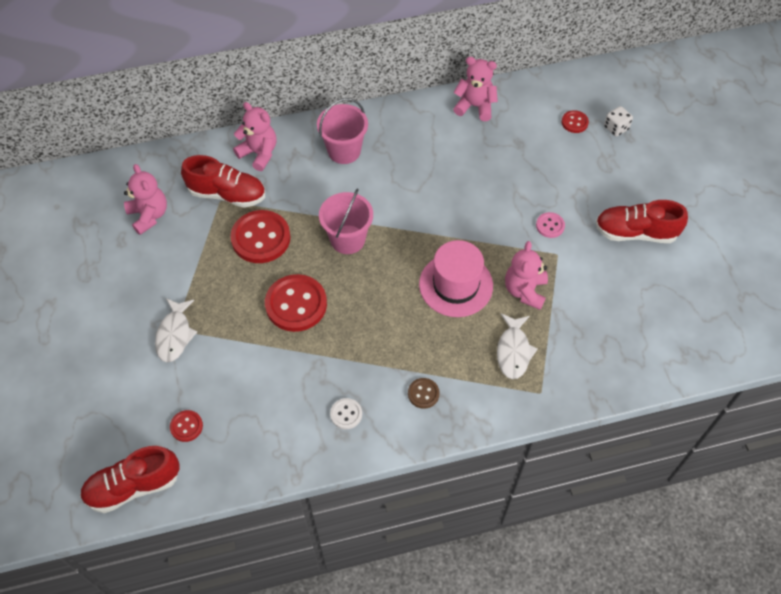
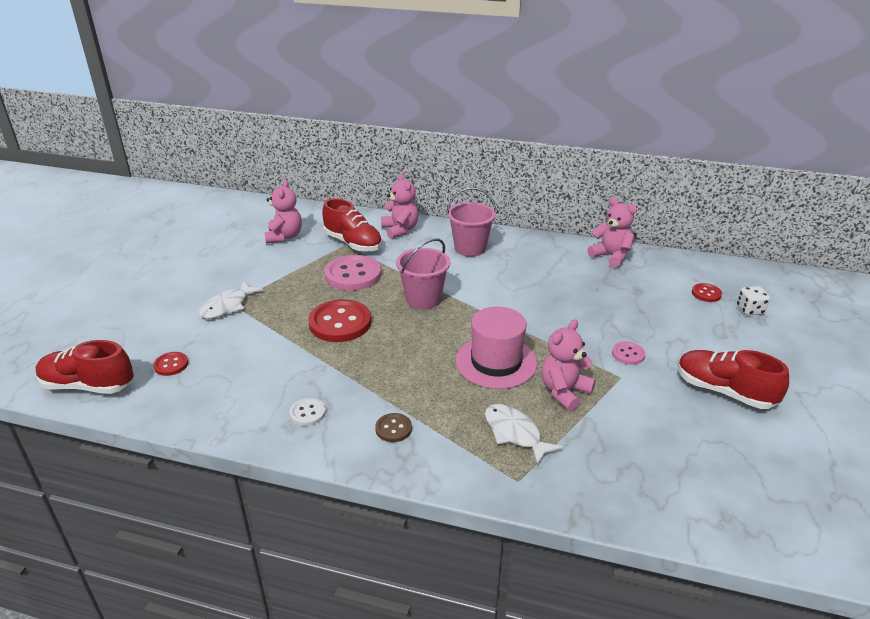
camera: 30 degrees right, 25 degrees down
red button [230,210,291,263] -> pink button [325,255,381,291]
white fish [497,313,538,379] -> white fish turned 105 degrees clockwise [485,404,563,465]

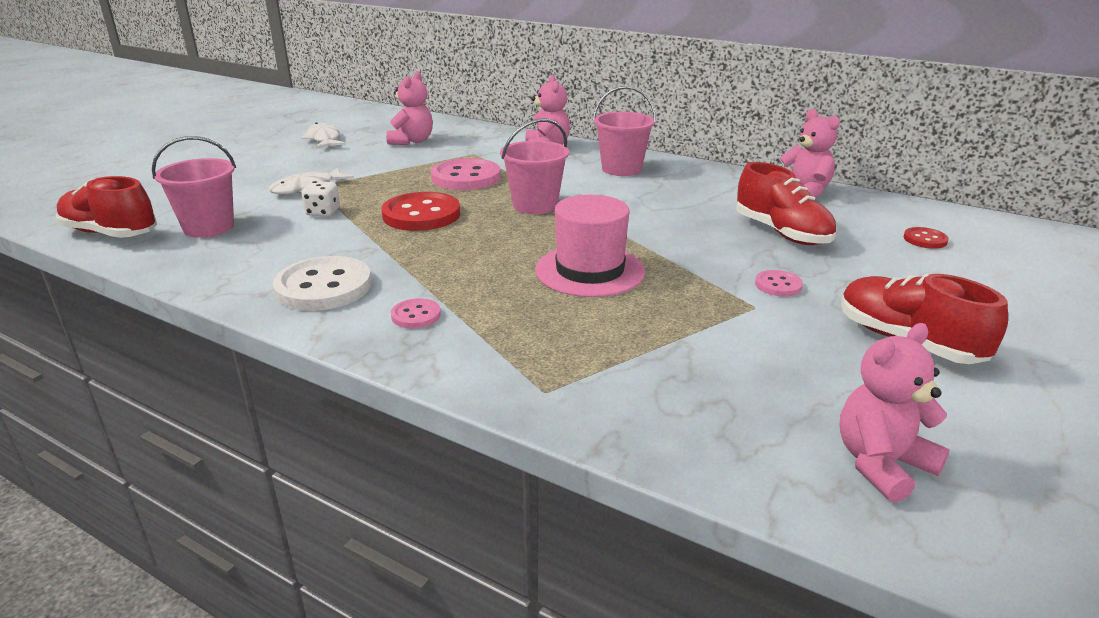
camera: 15 degrees right, 5 degrees down
red button [153,352,188,376] -> pink bucket [152,136,236,238]
white button [289,398,326,426] -> white button [273,256,372,311], size x2.05
red shoe [322,198,383,252] -> red shoe moved to [736,162,836,245]
brown button [375,413,412,442] -> pink button [391,298,441,328]
white fish [485,404,563,465] -> white fish moved to [301,122,345,148]
pink teddy bear [541,319,596,411] -> pink teddy bear moved to [839,323,950,503]
white dice [737,286,770,315] -> white dice moved to [301,181,340,217]

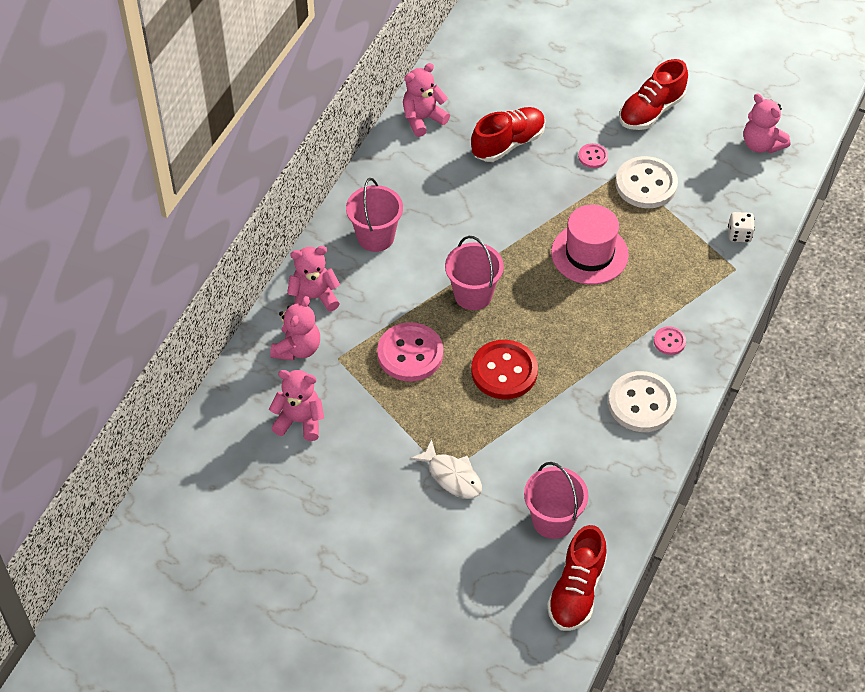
camera: 95 degrees left, 25 degrees up
white fish [301,122,345,148] -> none
white dice [301,181,340,217] -> white dice moved to [728,212,755,242]
red button [904,227,949,249] -> none
none -> pink teddy bear [270,296,320,361]
none -> white button [616,156,678,208]

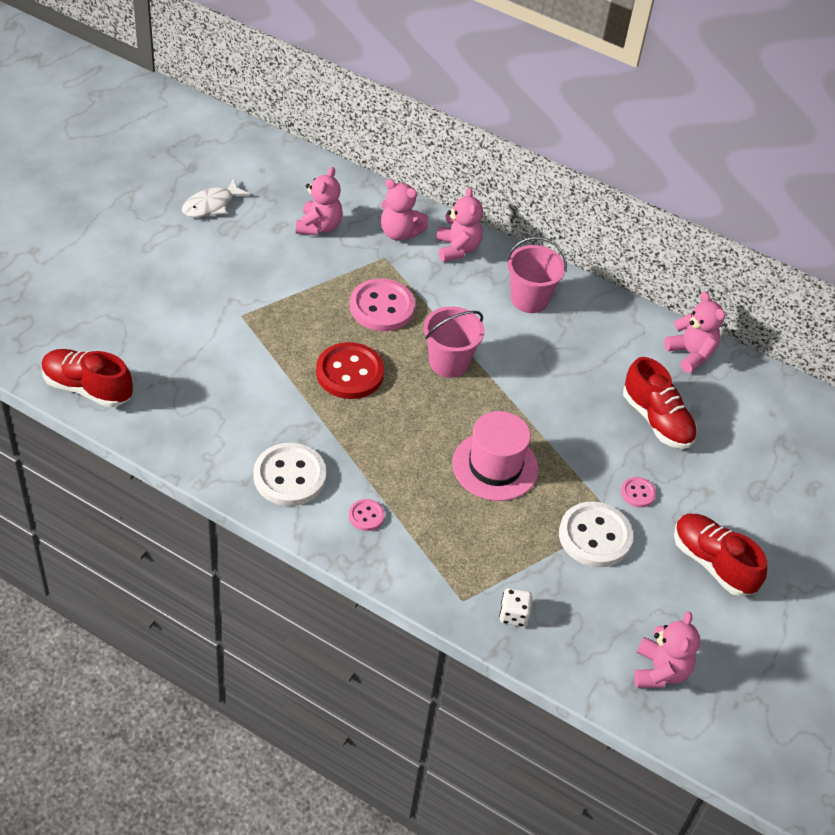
camera: 90 degrees right, 5 degrees down
white fish [410,439,482,499] -> white fish moved to [182,179,250,218]
pink bucket [524,462,588,539] -> none
pink teddy bear [744,93,790,153] -> pink teddy bear turned 135 degrees clockwise [634,611,700,688]

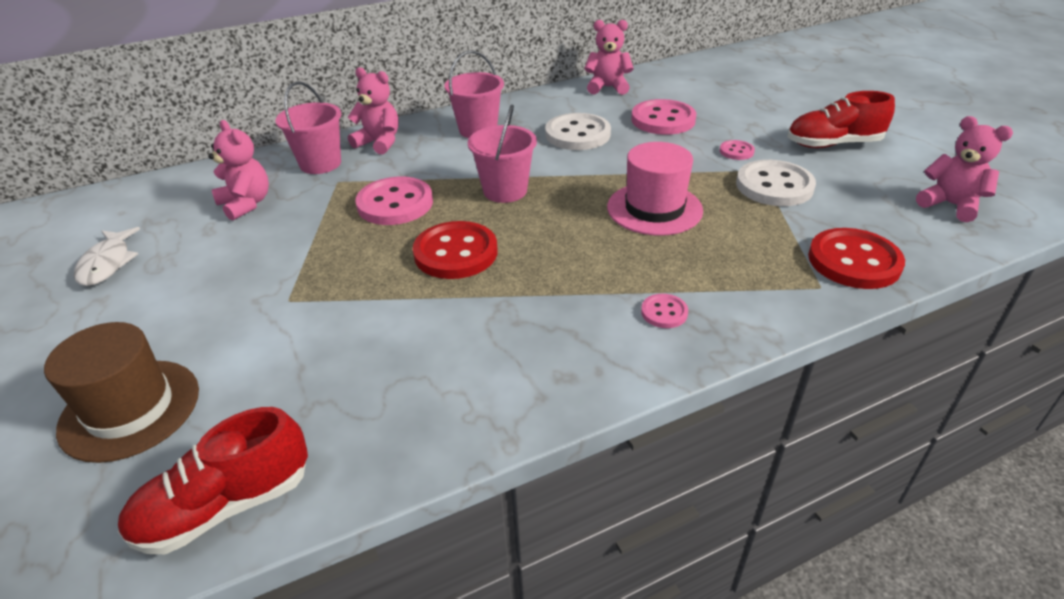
camera: 50 degrees left, 10 degrees down
white button [253,443,327,506] -> white button moved to [545,113,611,150]
pink teddy bear [381,179,428,241] -> pink bucket [275,81,341,174]
white dice [499,588,532,627] -> red button [808,228,905,289]
red shoe [623,357,697,449] -> pink button [631,99,697,135]
none -> brown hat [44,322,199,463]

